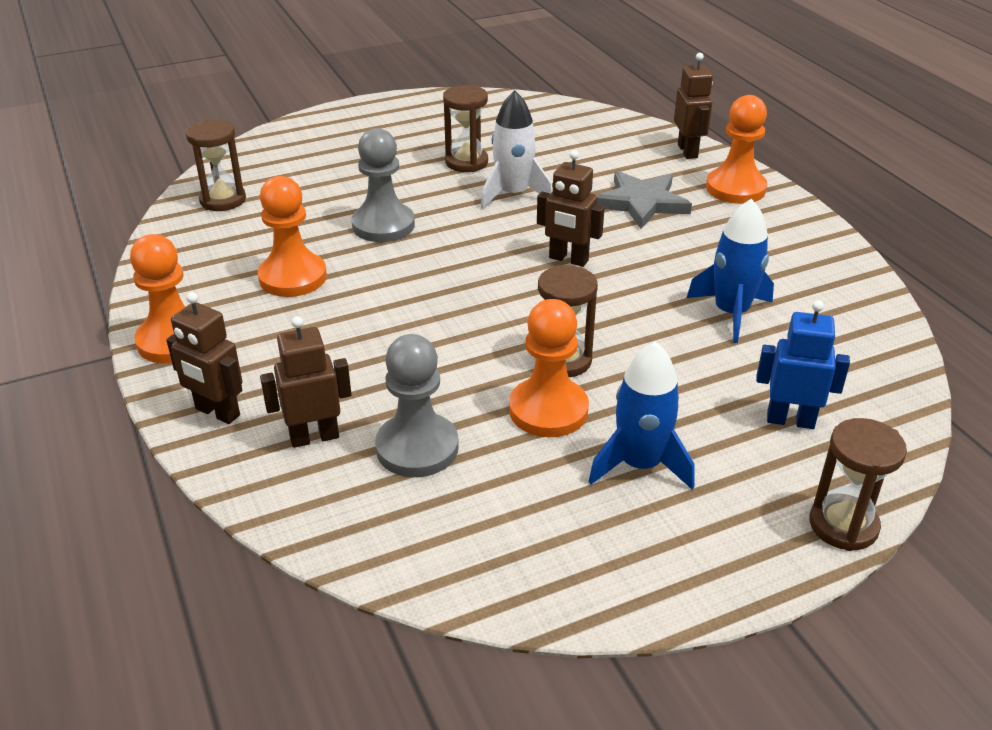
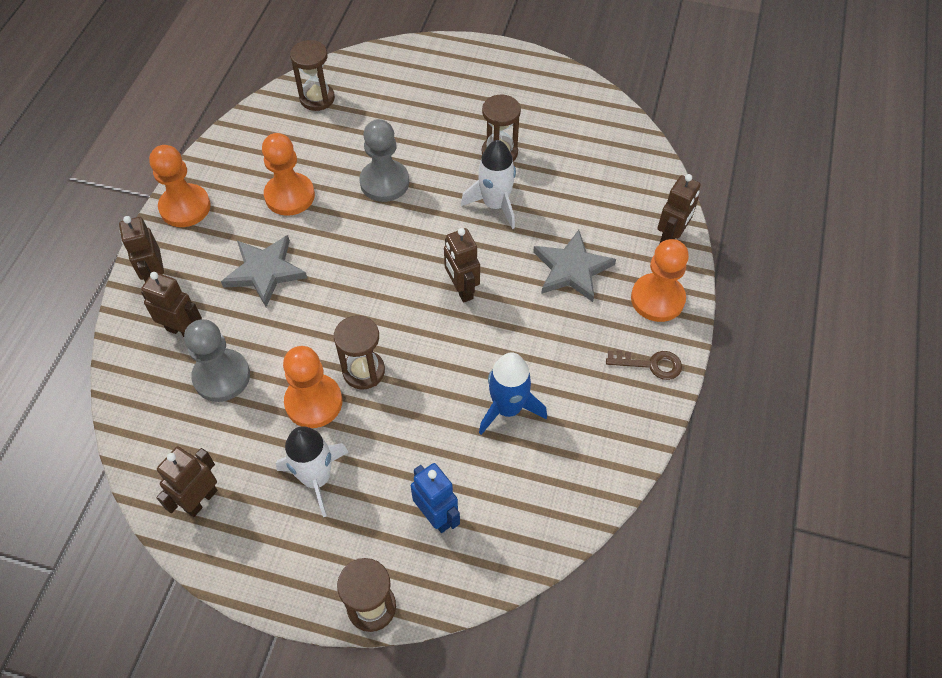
camera: 40 degrees right, 20 degrees up
blue rocket [588,341,695,490] -> white rocket [276,426,349,517]
none -> brown robot [156,447,217,517]
none -> grey star [221,235,307,307]
none -> brown key [606,350,682,380]

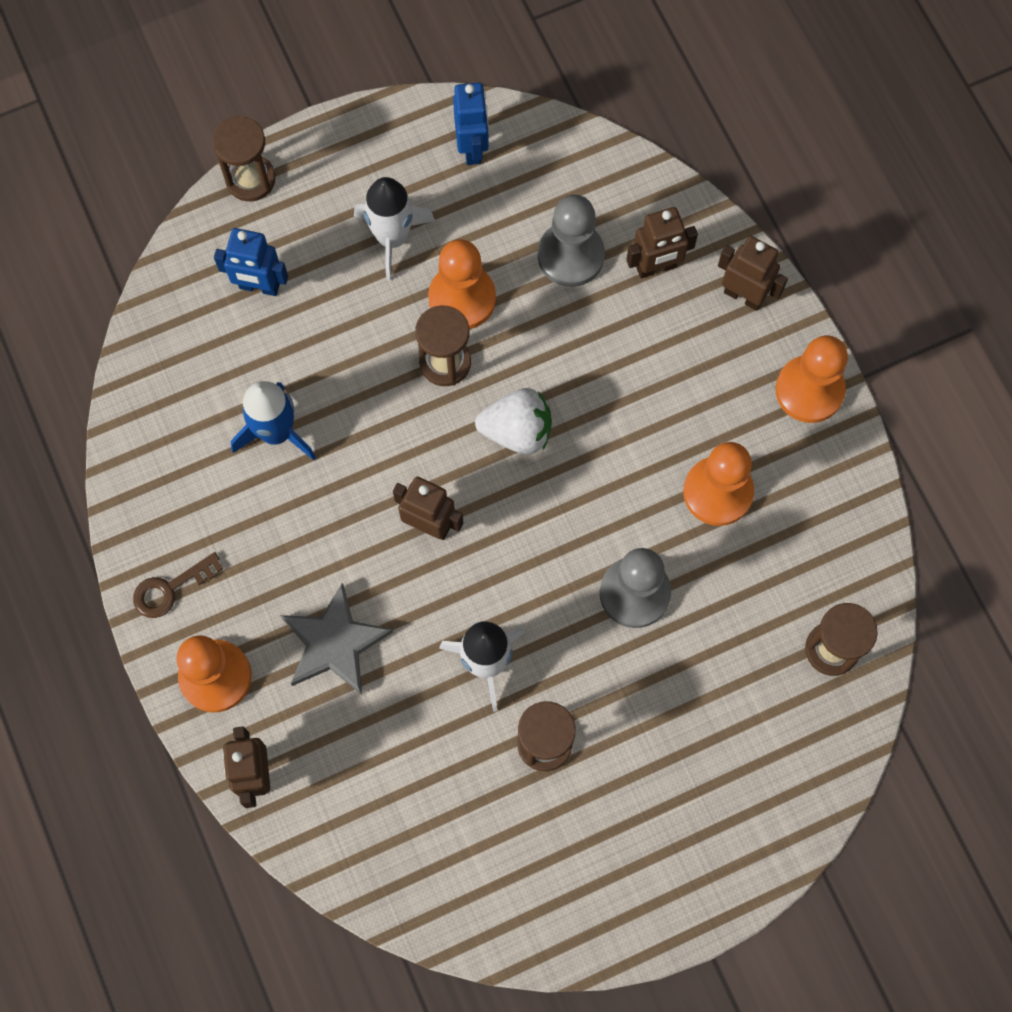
camera: 140 degrees right, 15 degrees up
brown robot [156,447,217,517] -> blue robot [453,83,489,165]
grey star [221,235,307,307] -> none
none -> white strawberry [475,388,552,455]

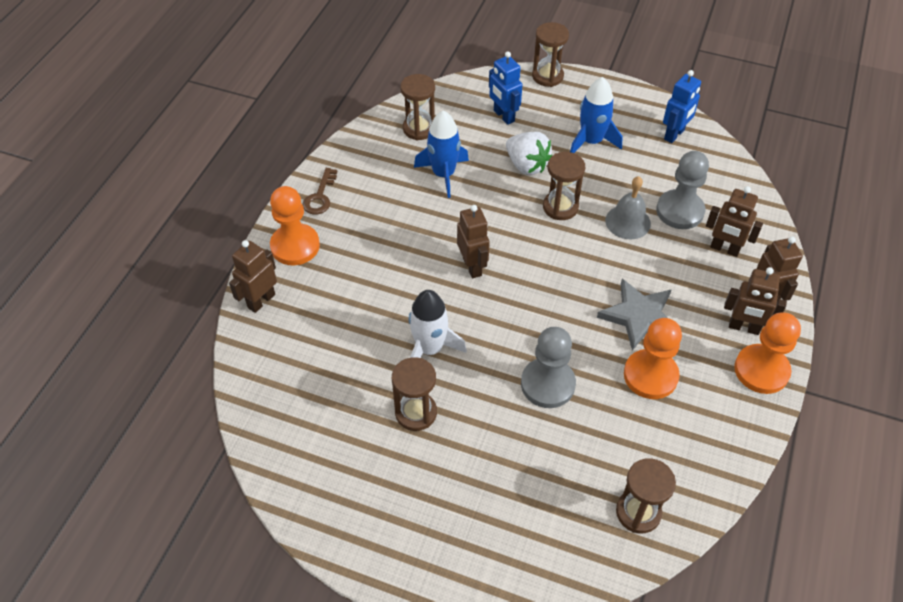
camera: 45 degrees right, 20 degrees down
brown key [133,552,223,618] -> brown key turned 90 degrees counterclockwise [302,168,337,215]
grey star [280,583,393,694] -> grey star moved to [597,279,671,351]
white rocket [354,177,435,281] -> blue rocket [570,77,622,153]
orange pawn [428,239,496,329] -> none
white strawberry [475,388,552,455] -> white strawberry moved to [506,132,552,175]
none -> brown hourglass [400,74,435,140]
none -> grey bell [605,176,651,239]
none -> brown robot [724,267,787,335]

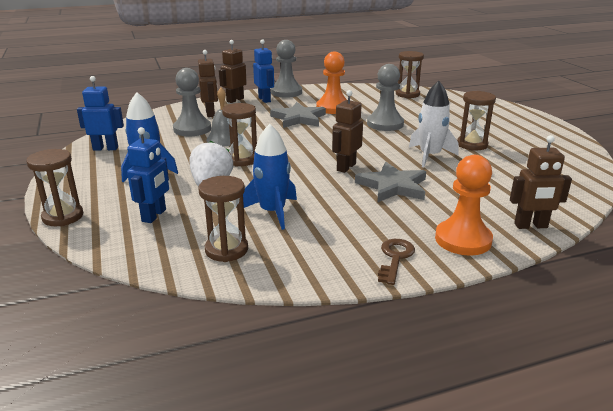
camera: 130 degrees left, 25 degrees down
brown key [302,168,337,215] -> brown key turned 45 degrees counterclockwise [378,239,415,285]
brown robot [724,267,787,335] -> blue robot [253,39,274,103]
orange pawn [734,312,801,394] -> grey pawn [271,40,302,98]
none -> grey star [355,162,426,202]

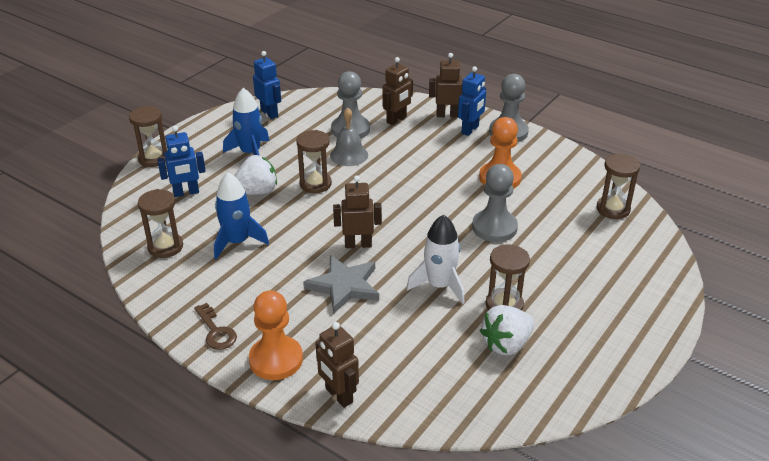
camera: 55 degrees right, 10 degrees up
grey star [270,102,326,128] -> none
brown key [378,239,415,285] -> brown key turned 75 degrees clockwise [194,303,237,350]
none -> white strawberry [480,305,534,355]

